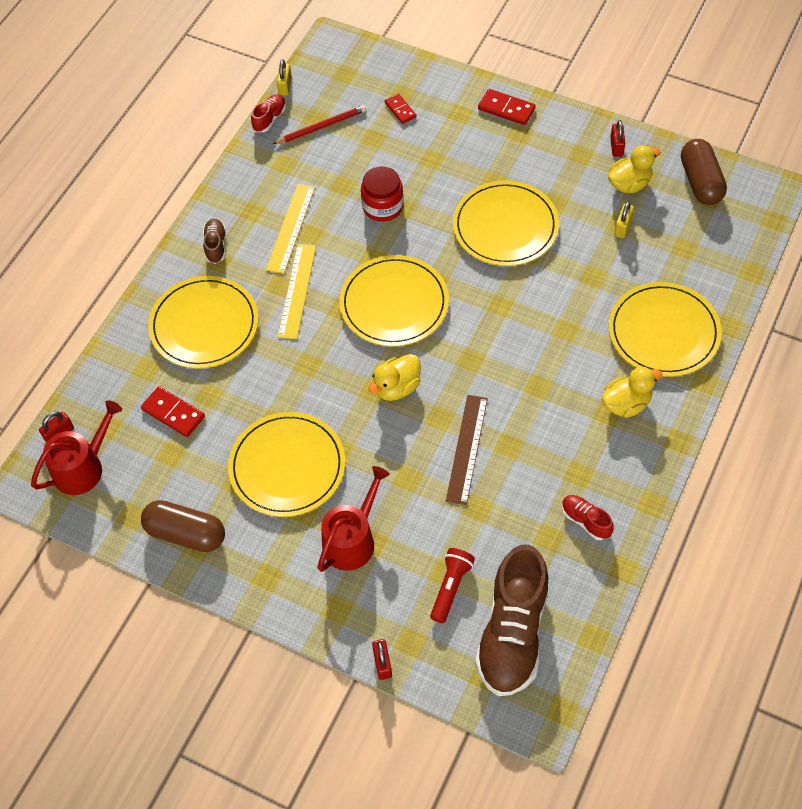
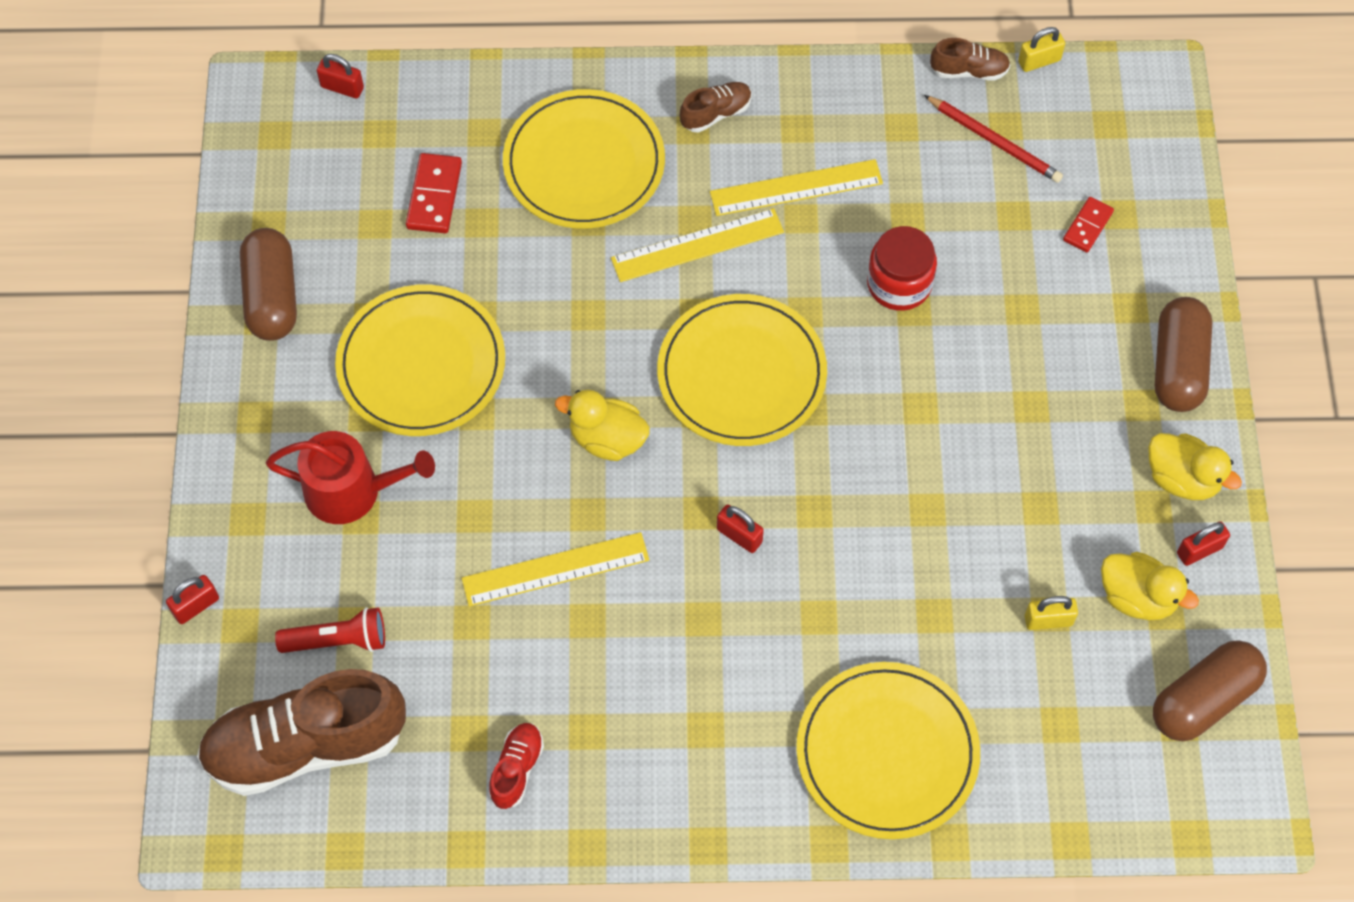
camera: 60 degrees right, 5 degrees up
red watering can [31,400,122,495] -> none
red shoe [251,94,286,132] -> brown shoe [930,38,1010,81]
brown ruler [446,395,488,505] -> yellow ruler [462,532,649,607]
yellow plate [453,180,559,266] -> none
red domino [478,89,536,125] -> brown capsule [1155,297,1212,412]
yellow duck [602,366,662,418] -> yellow duck moved to [1148,433,1242,500]
none -> red padlock [717,505,764,553]

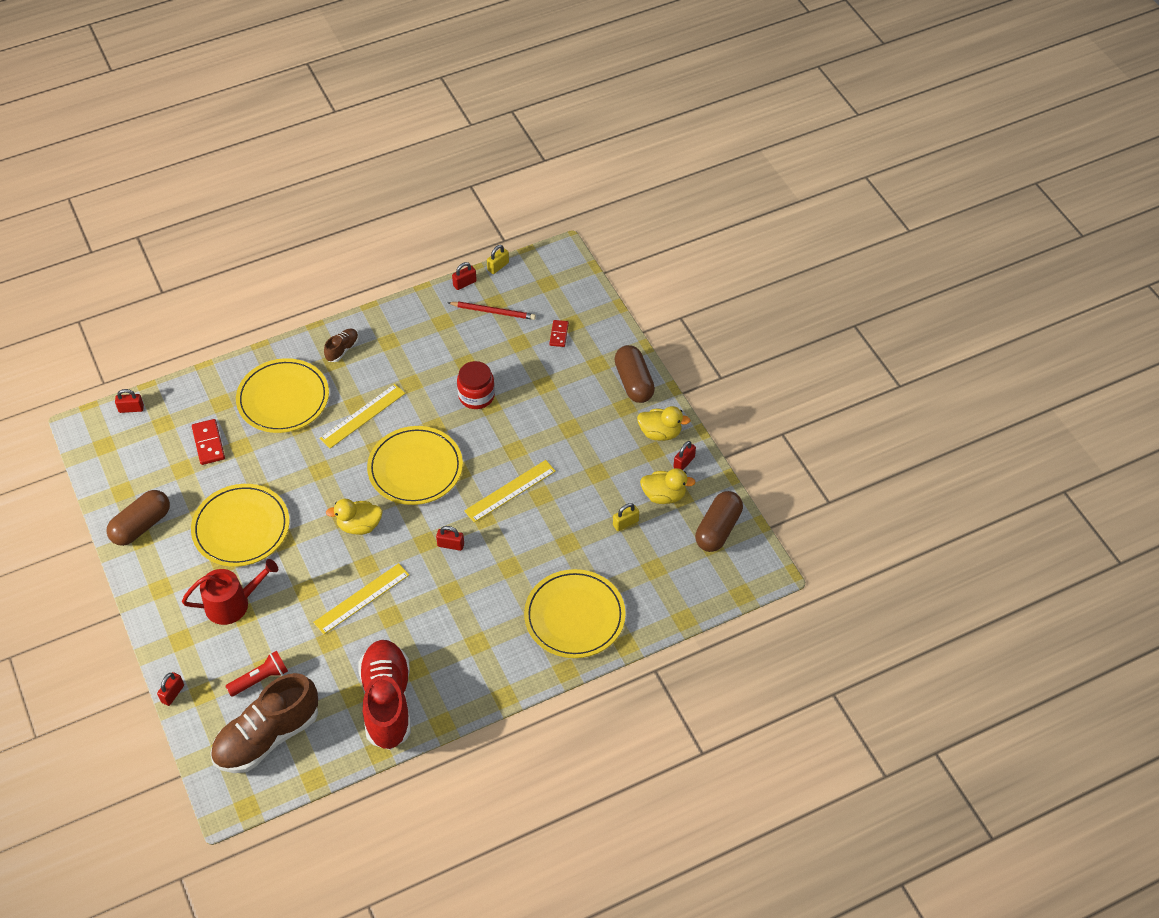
camera: 25 degrees left, 10 degrees down
brown capsule [240,228,297,341] -> brown capsule turned 75 degrees clockwise [106,490,170,546]
red shoe [489,723,544,809] -> red shoe [358,640,411,750], size x2.27
yellow ruler [710,159,883,216] -> yellow ruler moved to [464,460,556,523]
brown shoe [930,38,1010,81] -> red padlock [452,262,477,290]

